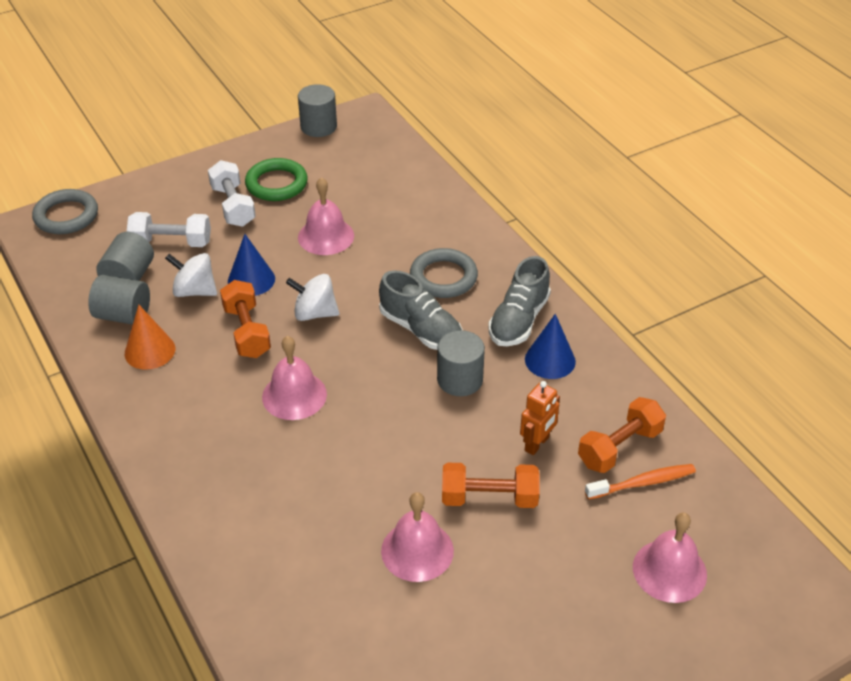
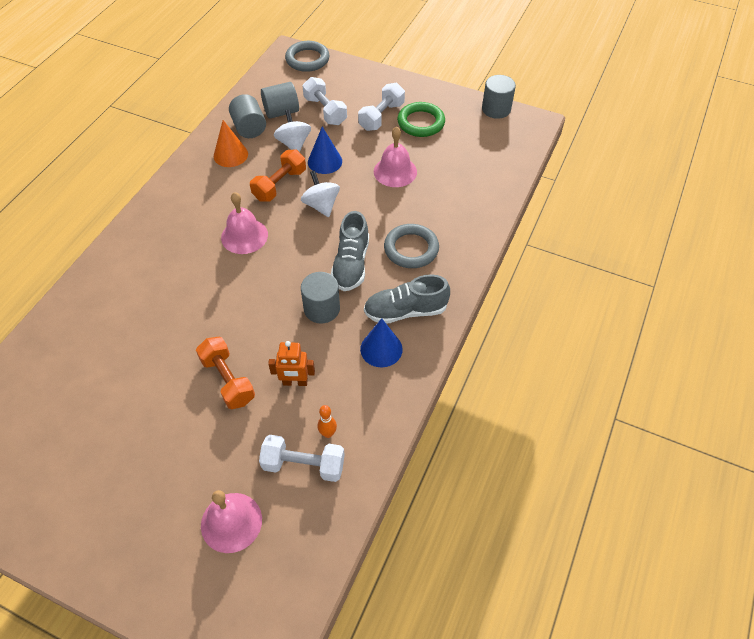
camera: 55 degrees right, 10 degrees up
pink bell [381,492,454,582] -> none
orange dumbbell [578,397,666,473] -> orange bowling pin [318,405,337,438]
orange toothbrush [585,464,696,500] -> white dumbbell [259,435,345,482]

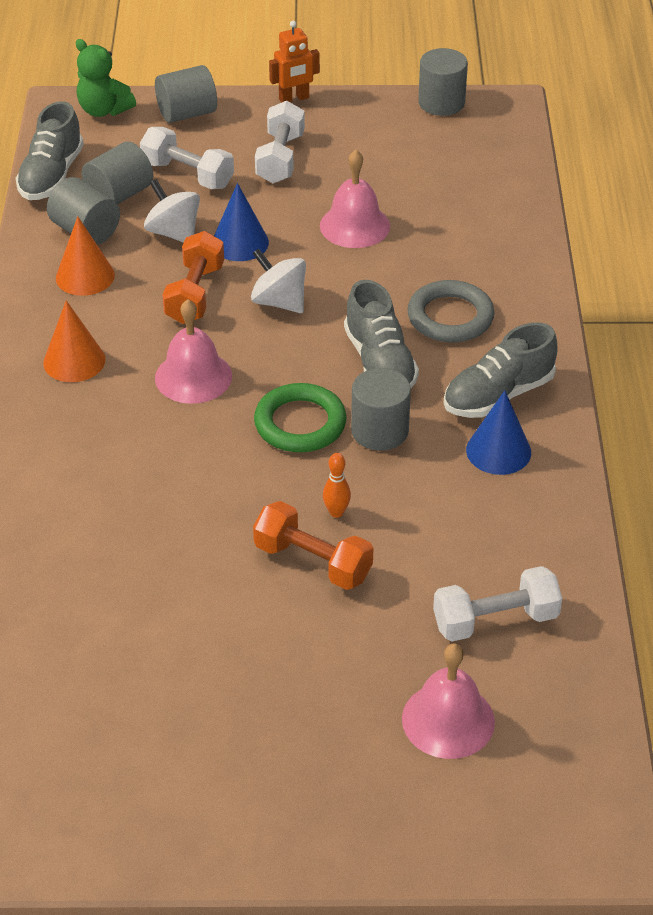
camera: 25 degrees left, 10 degrees down
orange robot [268,341,315,386] -> orange robot moved to [269,21,320,103]
grey ring [285,41,330,72] -> green teddy bear [76,39,136,117]
orange bowling pin [318,405,337,438] -> orange bowling pin moved to [323,453,351,518]
green ring [397,102,445,137] -> green ring moved to [254,383,347,452]
none -> grey shoe [16,101,84,200]
none -> orange cone [43,300,106,382]
none -> grey cylinder [155,65,217,123]

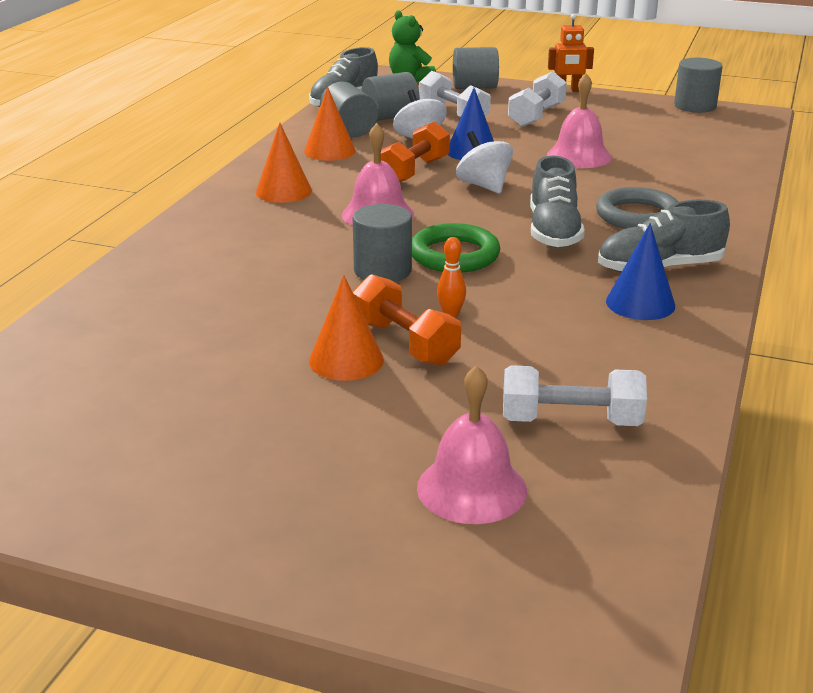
camera: 20 degrees right, 15 degrees down
grey cylinder [351,368,411,451] -> grey cylinder moved to [353,204,412,282]
none -> orange cone [309,275,384,381]

